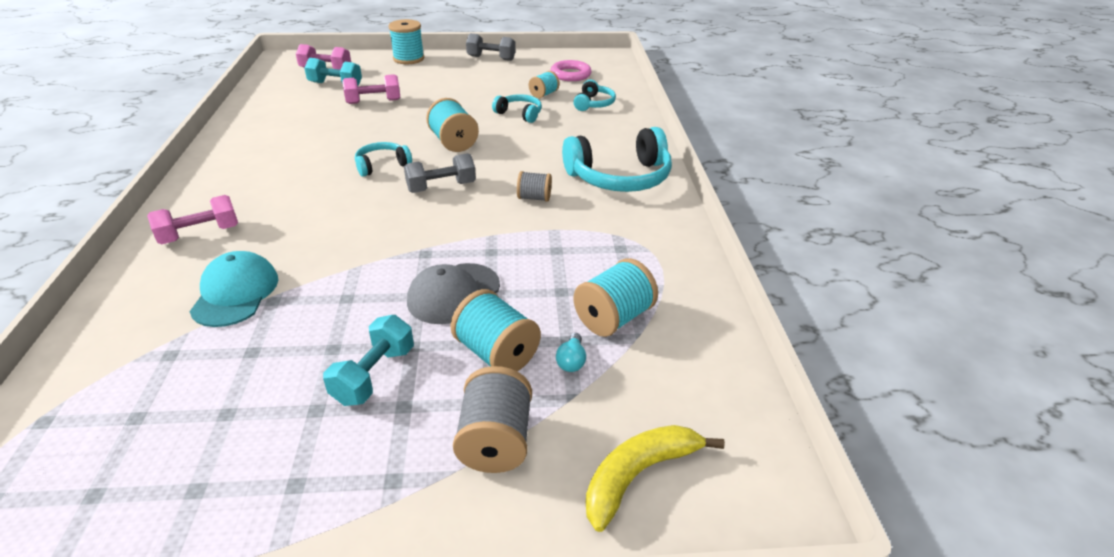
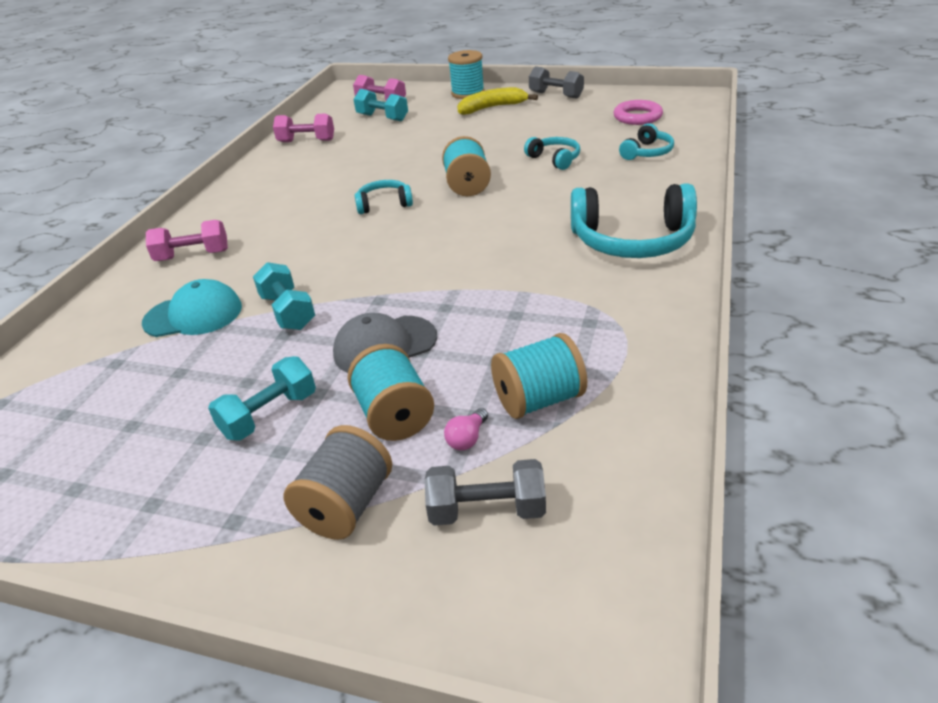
camera: 25 degrees right, 0 degrees up
turquoise cap [189,251,278,327] -> turquoise cap turned 60 degrees clockwise [142,279,242,337]
pink dumbbell [342,74,400,104] -> pink dumbbell moved to [273,113,334,142]
grey dumbbell [404,153,476,193] -> grey dumbbell moved to [424,459,546,526]
grey spool [517,171,552,202] -> none
turquoise spool [529,71,559,98] -> none
turquoise light bulb [556,333,586,372] -> pink light bulb [444,408,488,451]
yellow banana [586,425,725,532] -> yellow banana moved to [457,87,538,115]
none -> turquoise dumbbell [253,262,315,330]

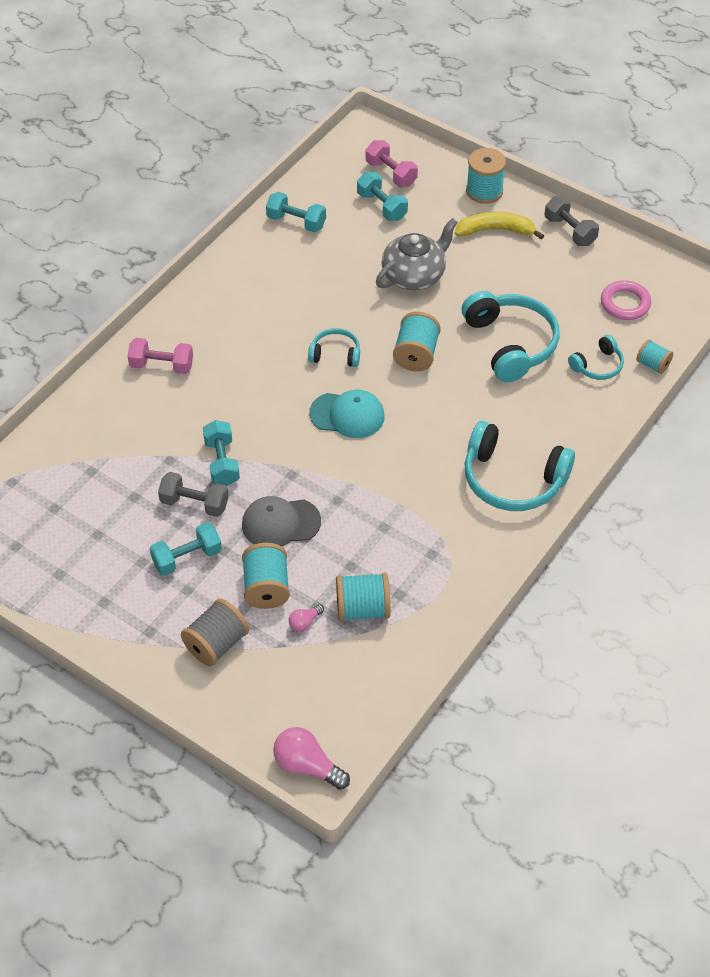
camera: 15 degrees right, 15 degrees up
turquoise cap [142,279,242,337] -> turquoise cap moved to [309,390,385,438]
pink dumbbell [273,113,334,142] -> turquoise dumbbell [266,192,326,232]
grey dumbbell [424,459,546,526] -> grey dumbbell moved to [158,472,229,517]
turquoise headphones [524,137,580,170] -> turquoise headphones [462,291,560,382], size x1.92
none -> pink light bulb [273,727,350,790]
none -> grey teapot [376,218,458,290]
none -> turquoise spool [636,339,673,374]

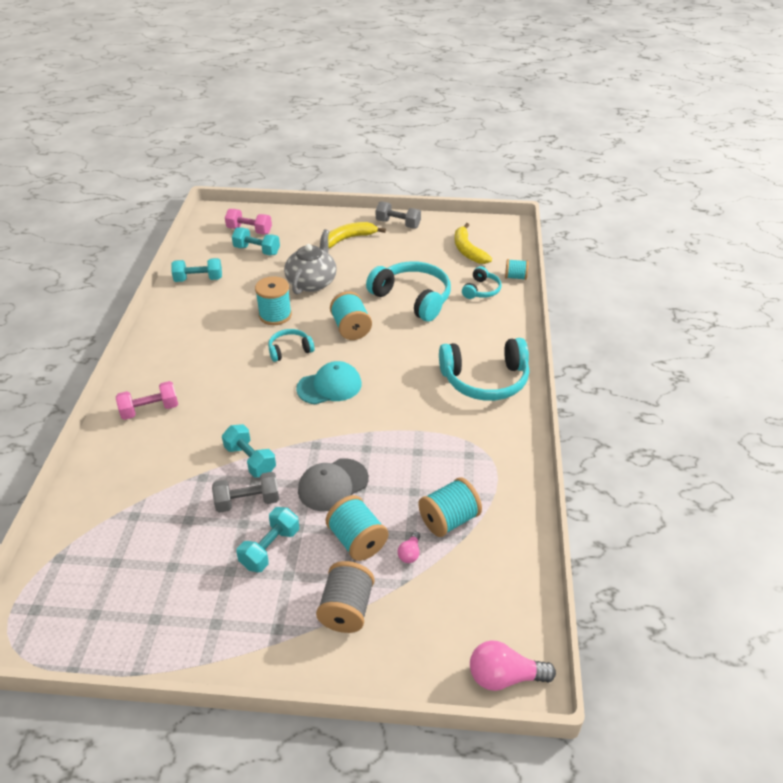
camera: 30 degrees left, 10 degrees down
turquoise spool [466,148,506,204] -> turquoise spool moved to [255,276,292,325]
pink ring [601,280,651,320] -> yellow banana [454,223,492,264]

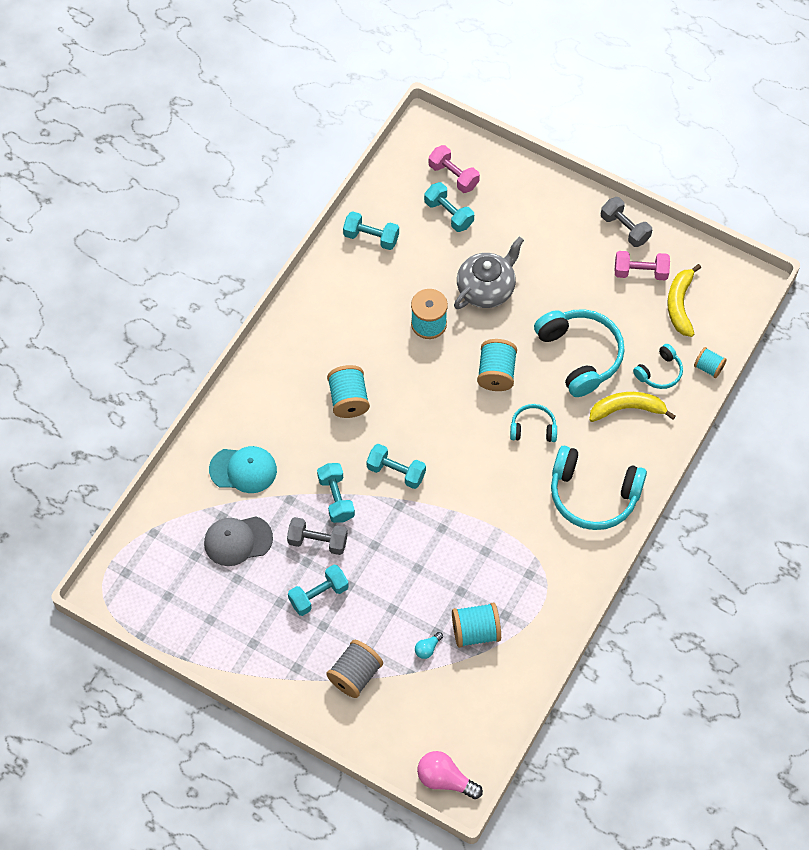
camera: 25 degrees right, 20 degrees up
pink dumbbell [116,381,178,420] -> pink dumbbell moved to [615,251,670,280]
turquoise headphones [268,329,315,362] -> turquoise headphones moved to [510,404,557,442]
turquoise cap [296,361,362,404] -> turquoise cap moved to [209,446,277,493]
grey cap [298,458,369,511] -> grey cap moved to [204,517,273,566]
turquoise spool [326,495,388,561] -> turquoise spool moved to [327,365,370,418]
yellow banana [328,222,386,248] -> yellow banana moved to [589,392,676,422]
pink light bulb [398,532,420,563] -> turquoise light bulb [415,632,443,659]
none -> turquoise dumbbell [366,444,426,489]

